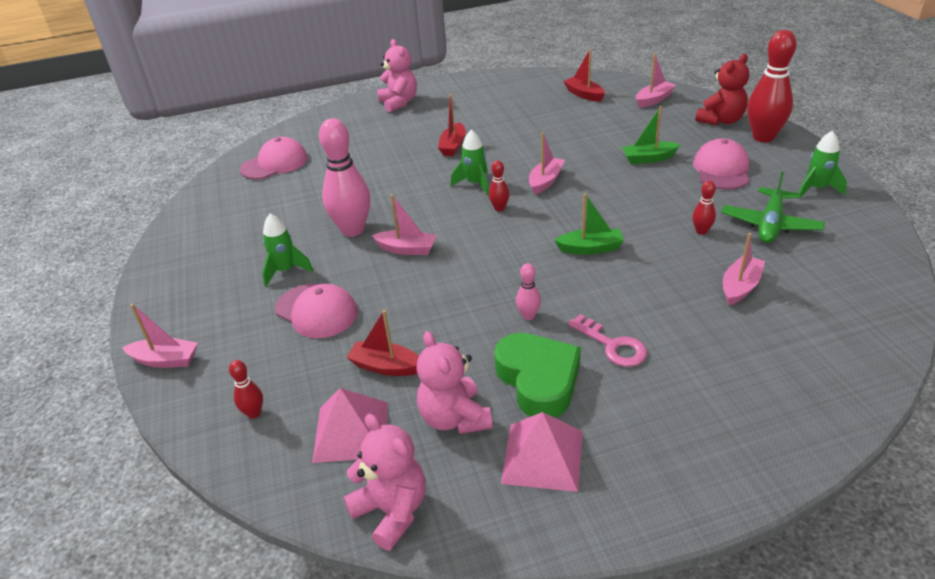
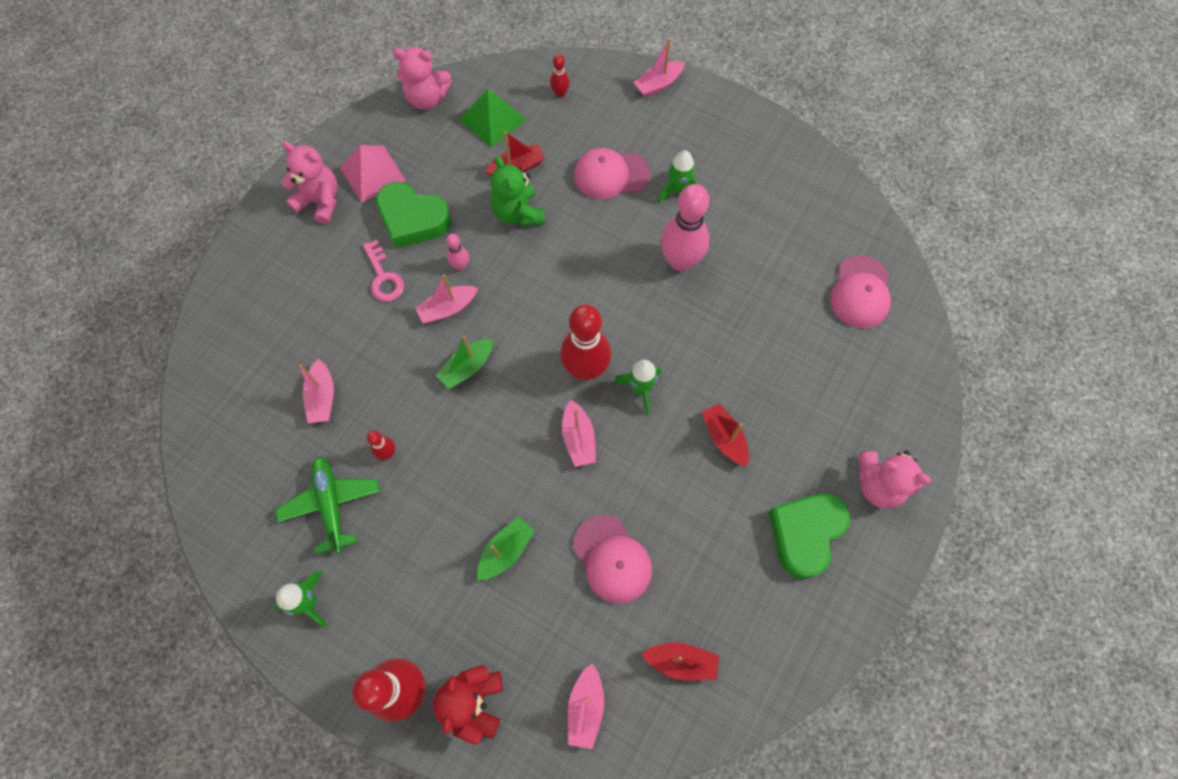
camera: 135 degrees right, 30 degrees up
pink pyramid [312,388,388,463] -> green pyramid [459,89,527,148]
pink boat [372,194,437,255] -> pink boat moved to [415,274,478,323]
pink teddy bear [417,331,493,434] -> pink teddy bear moved to [282,141,338,224]
red bowling pin [489,160,509,211] -> red bowling pin [560,305,611,380], size x2.20
pink key [568,314,647,367] -> pink key turned 120 degrees counterclockwise [363,240,404,302]
pink cap [693,138,749,189] -> pink cap moved to [573,515,652,604]
none -> green teddy bear [491,156,545,227]
none -> green heart [768,493,850,579]

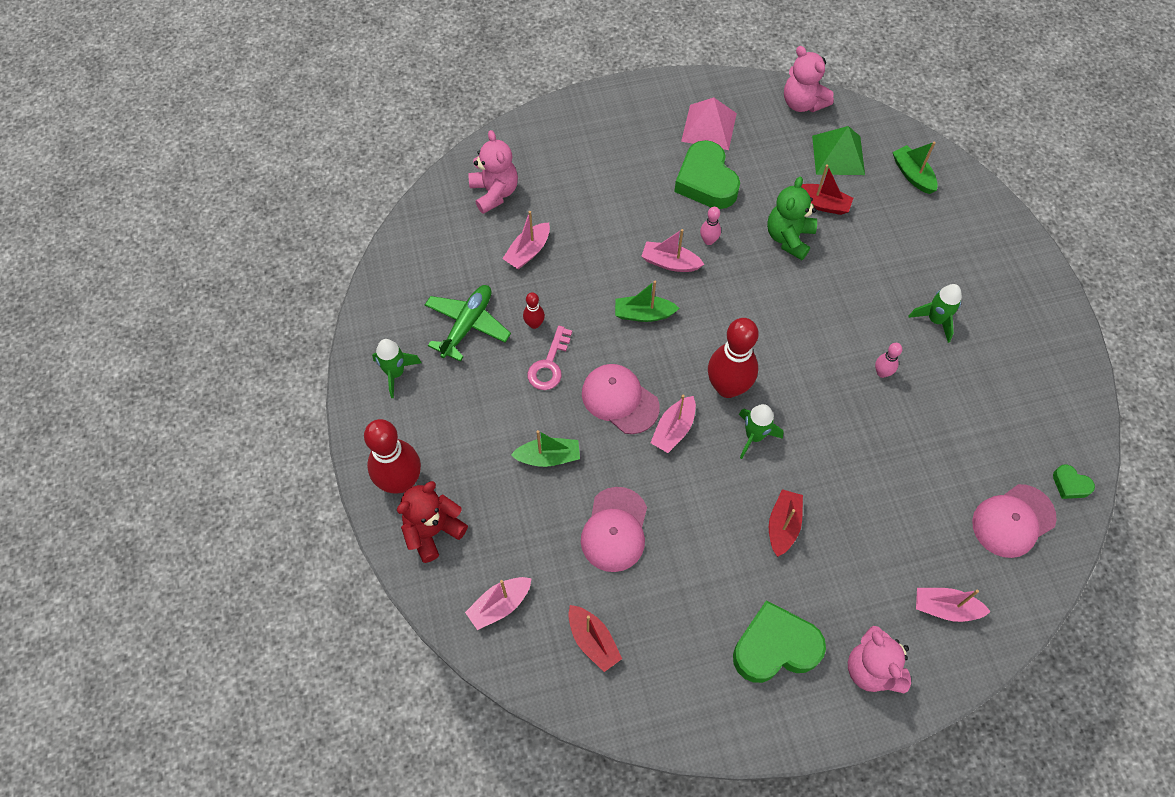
camera: 45 degrees right, 5 degrees down
pink teddy bear [282,141,338,224] -> pink teddy bear moved to [469,130,518,214]
pink key [363,240,404,302] -> pink key moved to [527,326,572,390]
red bowling pin [550,54,570,97] -> green boat [892,142,938,194]
pink cap [574,148,650,199] -> pink cap moved to [582,364,660,434]
pink boat [633,38,685,97] -> pink boat moved to [916,588,991,622]
pink bowling pin [661,184,709,271] -> pink bowling pin [875,343,902,378], size x0.45
none -> green heart [1053,464,1095,499]

